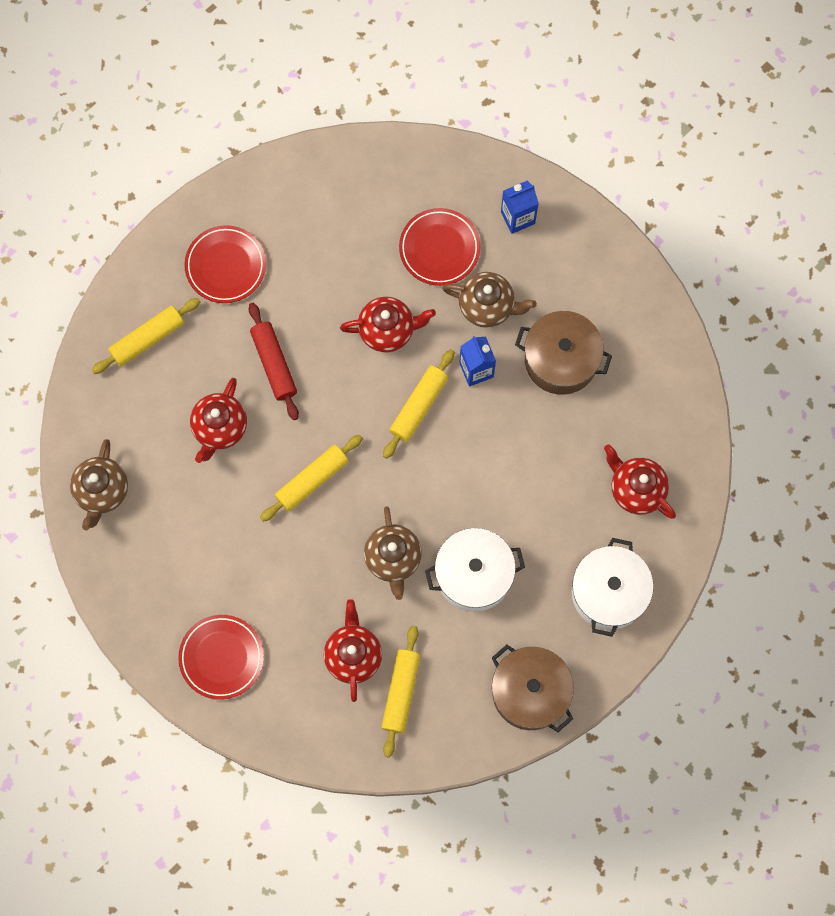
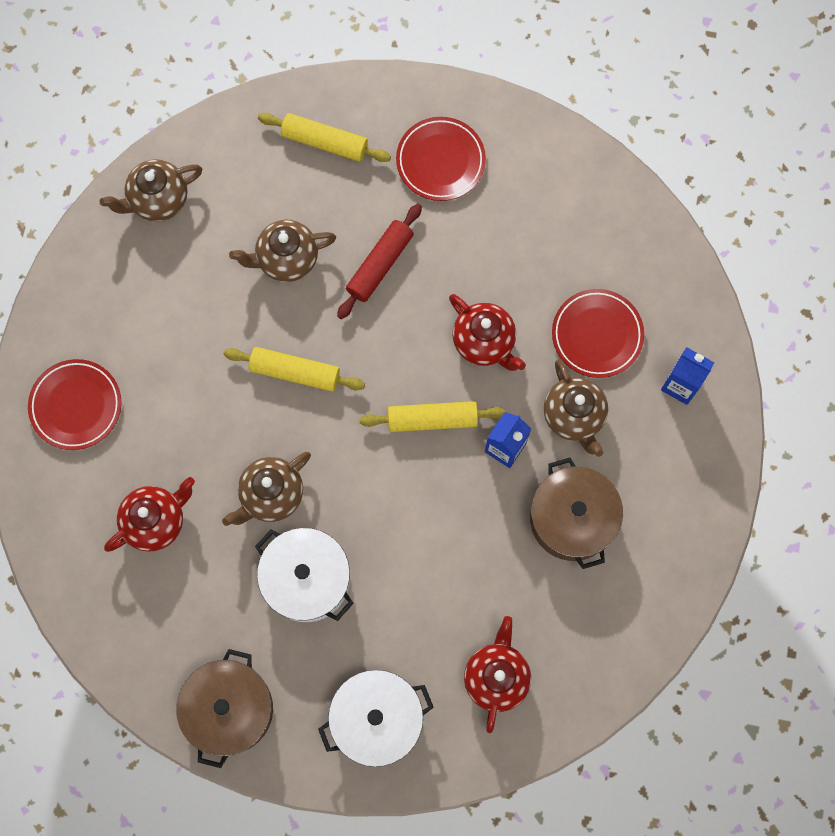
camera: 55 degrees right, 0 degrees up
red teapot [190,378,247,463] -> brown teapot [229,219,336,282]
yellow rolling pin [382,626,420,758] -> none

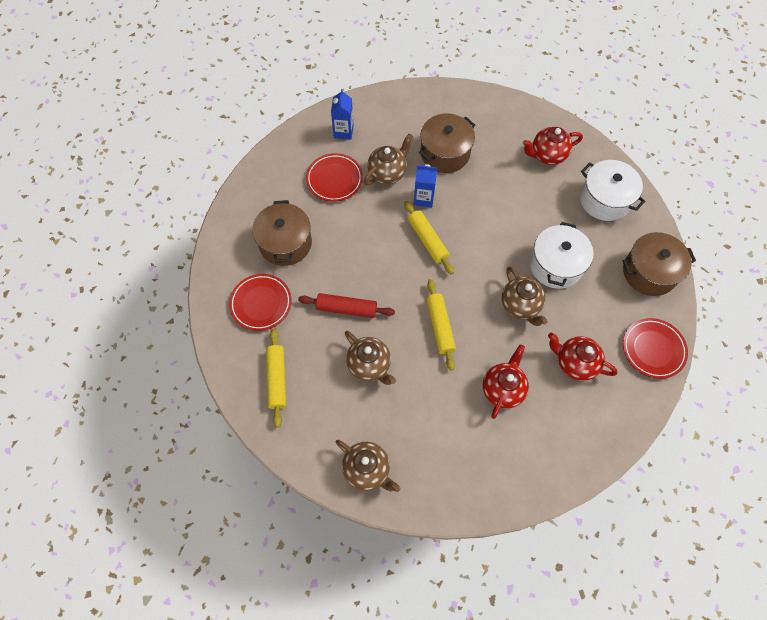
camera: 115 degrees left, 10 degrees down
red plate [28,359,122,450] -> red plate moved to [623,318,688,379]
brown teapot [222,452,311,526] -> brown teapot turned 45 degrees clockwise [502,267,548,326]
red teapot [449,294,526,371] -> red teapot moved to [483,344,529,419]
none -> brown pot [252,200,312,266]

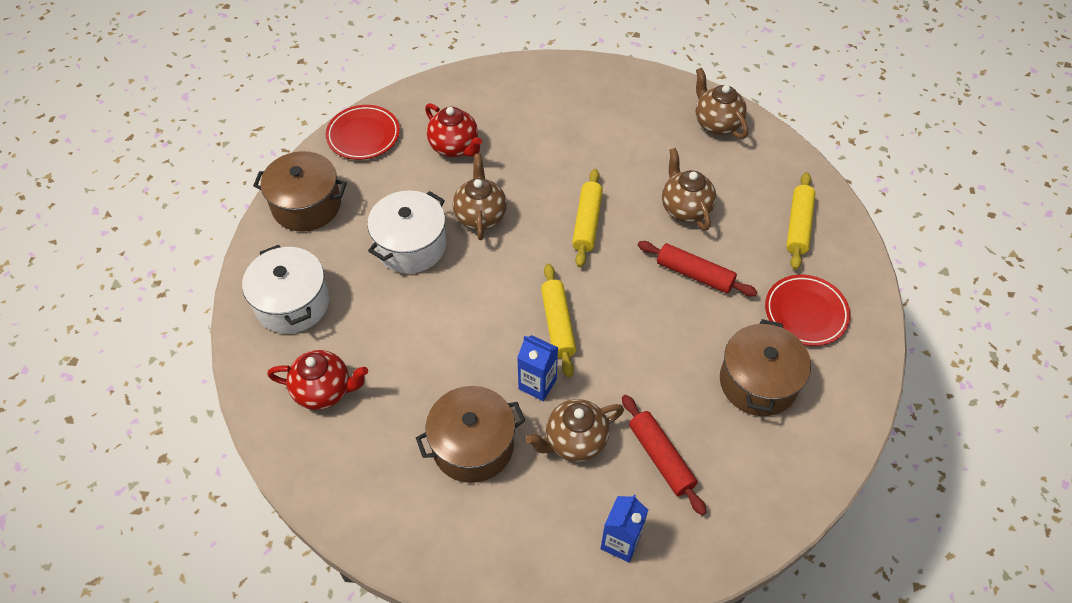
camera: 160 degrees left, 10 degrees down
red plate [306,153,363,202] -> red rolling pin [622,395,706,515]
red teapot [483,344,529,419] -> none

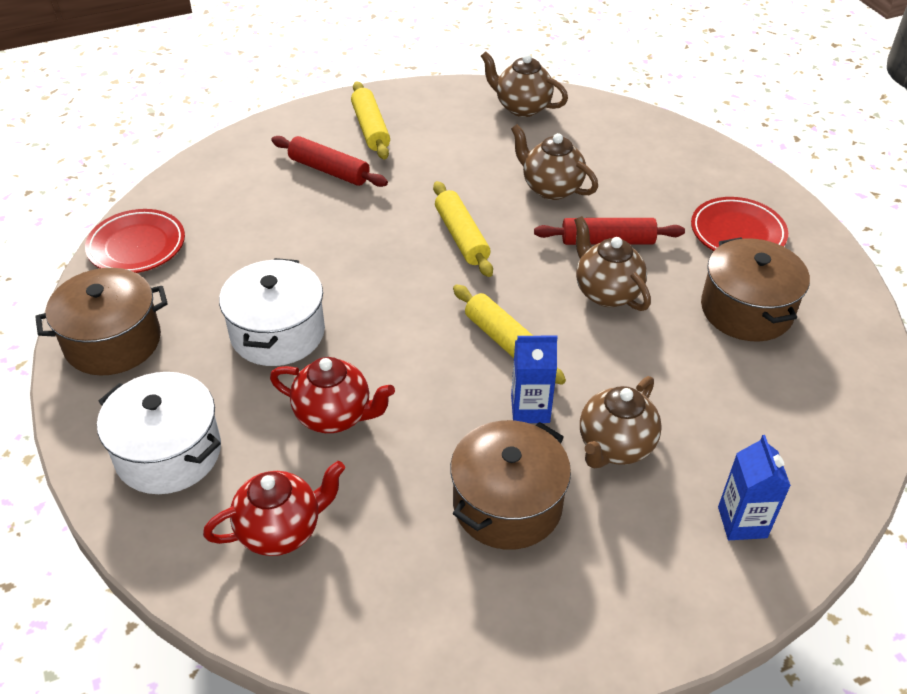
camera: 30 degrees left, 10 degrees down
red teapot [425,103,482,157] -> red teapot moved to [270,357,395,433]
brown teapot [453,154,507,240] -> brown teapot moved to [574,216,651,311]
red rolling pin [622,395,706,515] -> red rolling pin moved to [271,136,388,187]
yellow rolling pin [786,172,815,270] -> yellow rolling pin moved to [351,81,390,159]

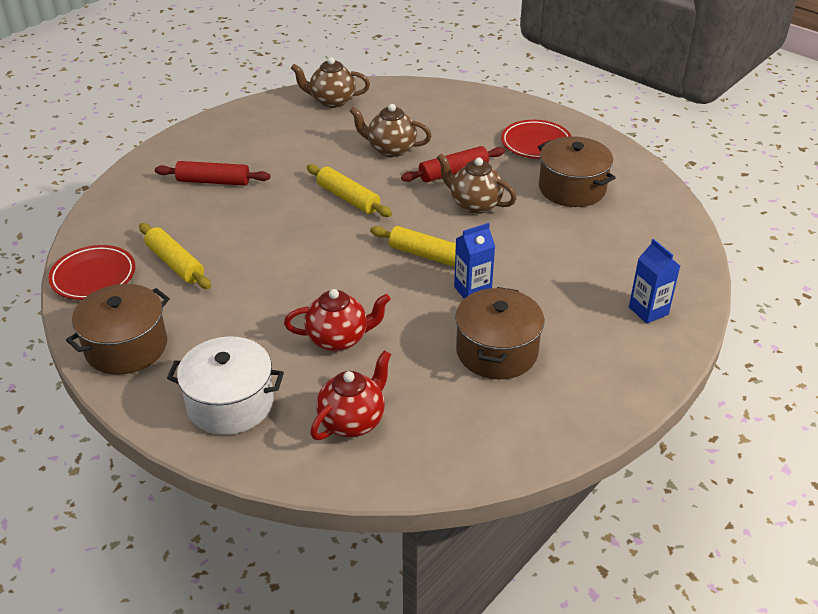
camera: 25 degrees left, 5 degrees down
white pot [219,258,325,366] -> none
yellow rolling pin [351,81,390,159] -> yellow rolling pin moved to [139,223,211,289]
brown teapot [580,376,662,468] -> none

